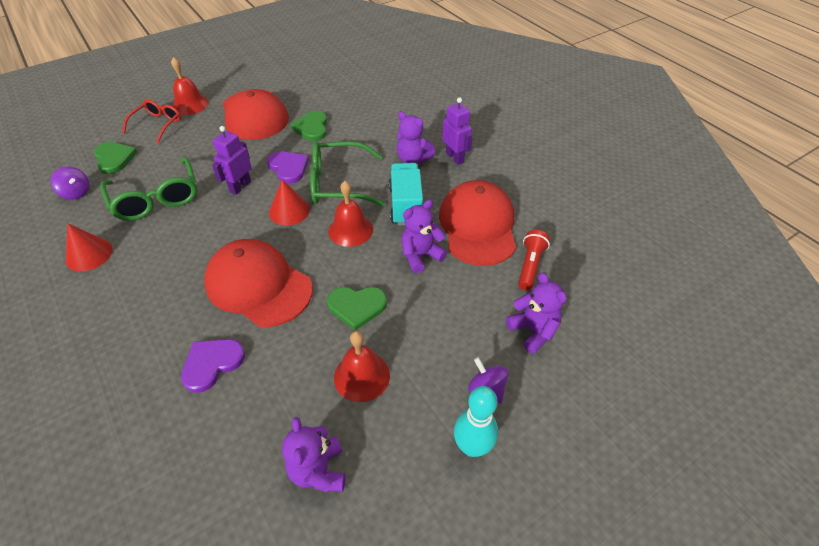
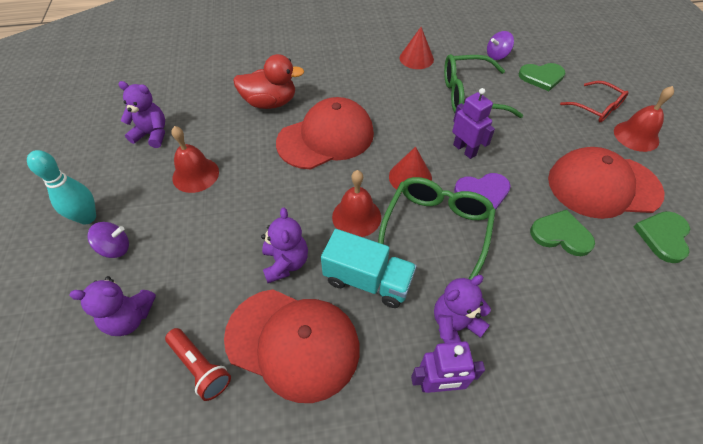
camera: 115 degrees right, 5 degrees up
purple heart [181,339,245,393] -> red duck [233,54,304,109]
green heart [327,287,387,331] -> green heart moved to [633,211,690,263]

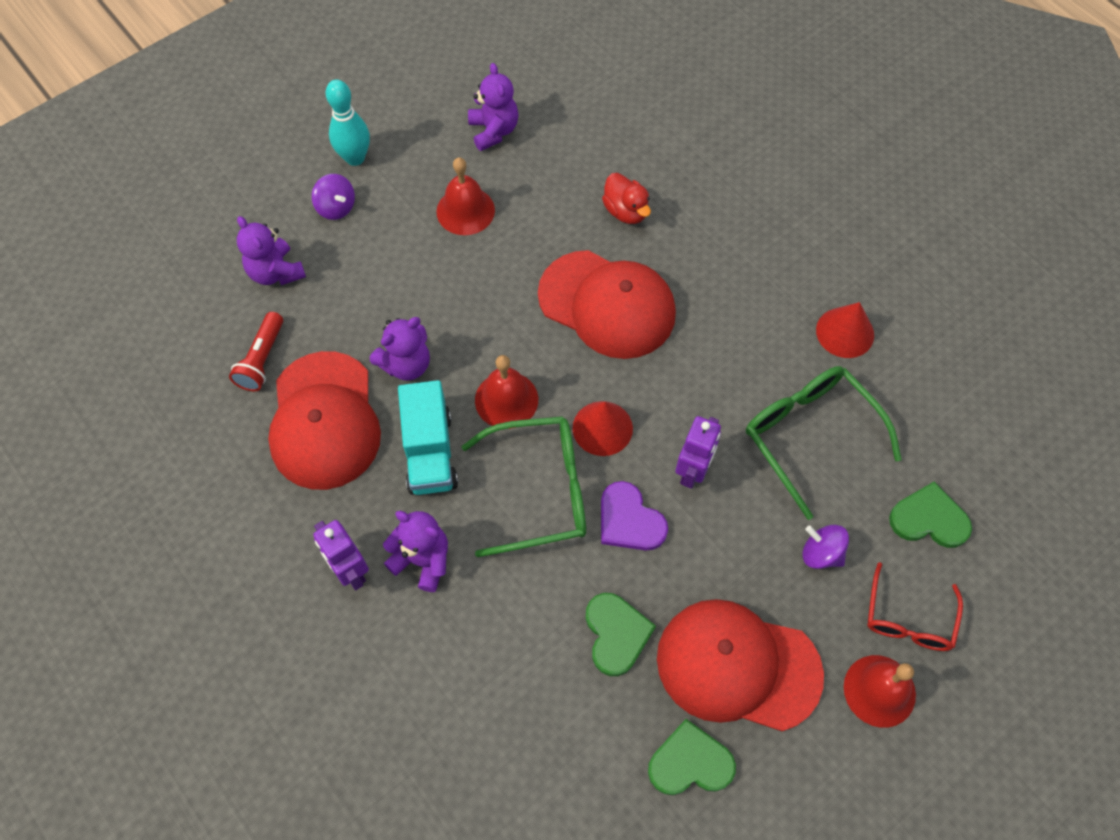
camera: 60 degrees right, 10 degrees up
red duck [233,54,304,109] -> red duck [602,173,651,224], size x0.66
purple spinning top [487,31,514,60] -> purple spinning top moved to [802,525,849,569]
green heart [518,63,565,91] -> green heart turned 135 degrees clockwise [889,482,972,548]
red cap [548,147,665,219] -> red cap turned 45 degrees counterclockwise [657,599,824,731]

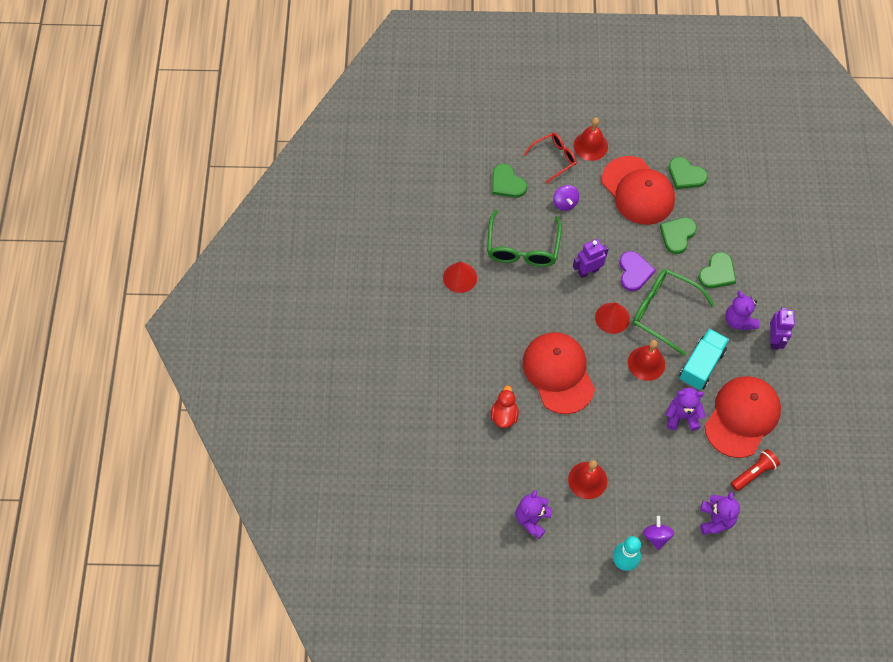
camera: 140 degrees left, 0 degrees up
none -> green heart [698,252,736,288]

